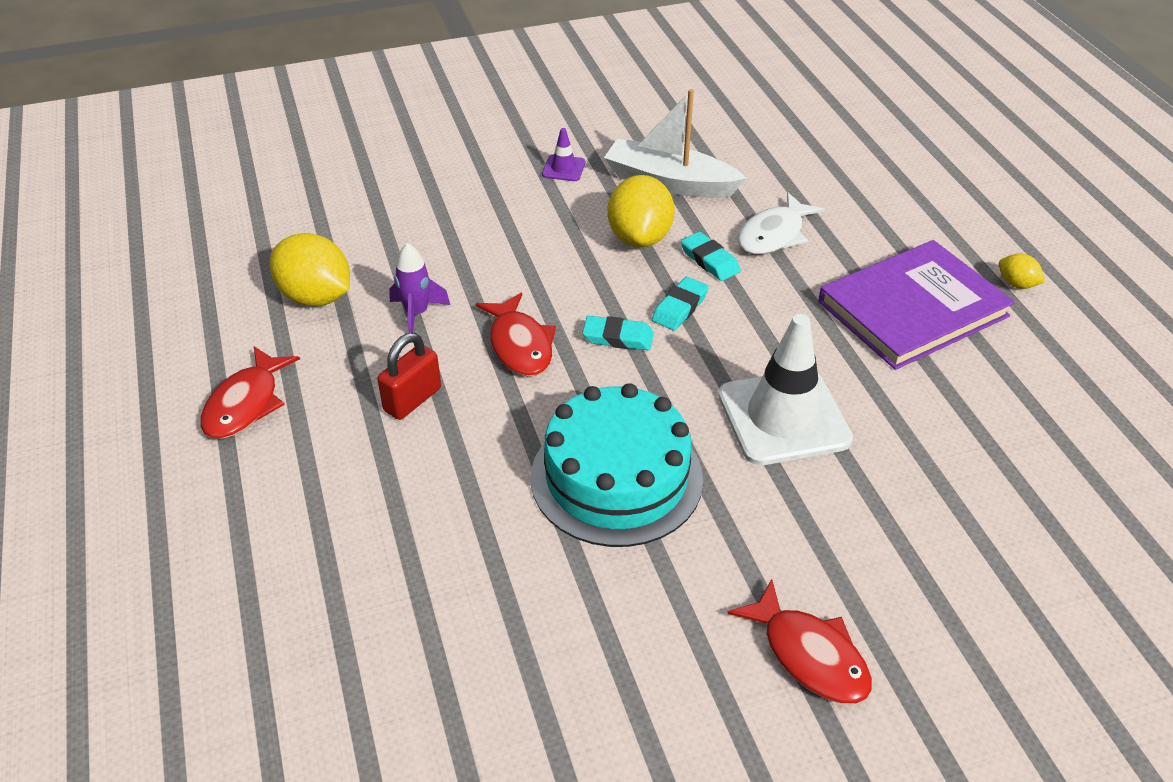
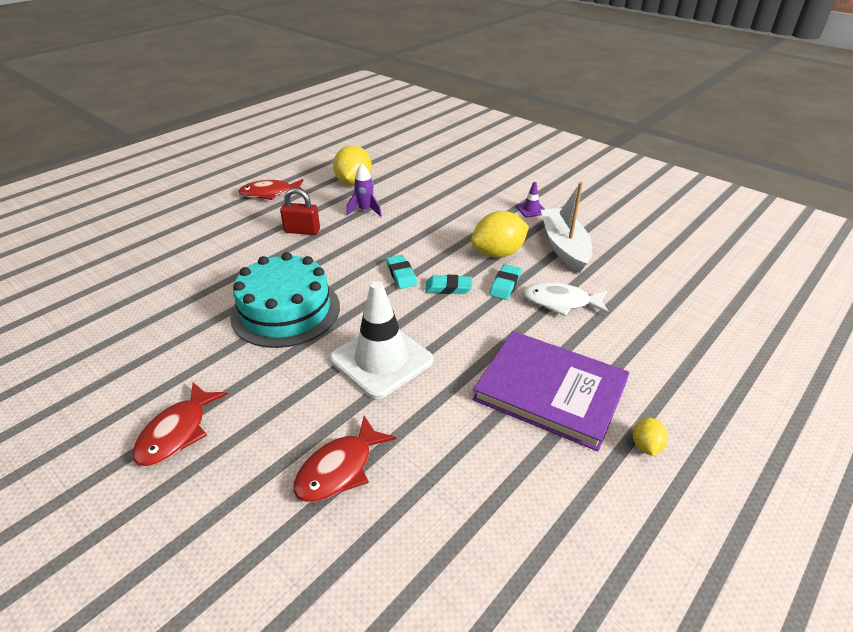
camera: 60 degrees right, 5 degrees down
red fish [476,293,556,376] -> red fish moved to [293,416,396,502]

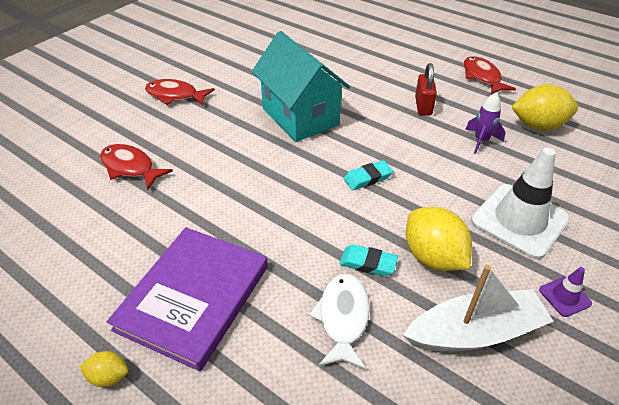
camera: 85 degrees right, 5 degrees up
turquoise cake [230,252,340,348] -> turquoise house [251,31,350,142]
white traffic cone [330,281,433,399] -> white traffic cone moved to [471,147,570,259]
turquoise eraser [425,275,472,294] -> none

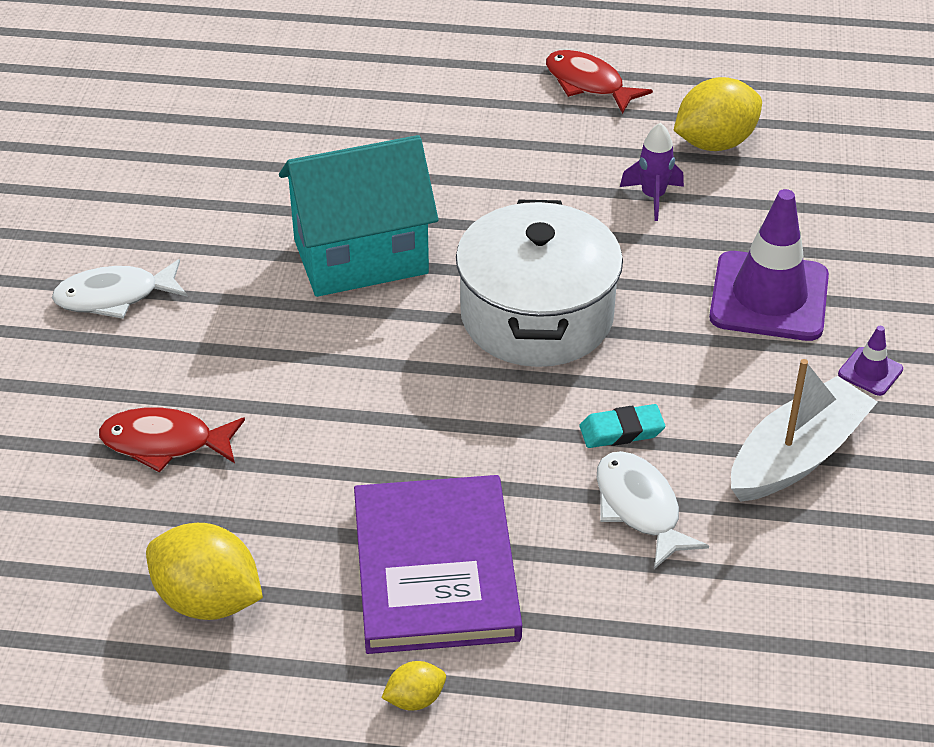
camera: 30 degrees left, 0 degrees up
red fish [145,79,215,105] -> white fish [52,259,187,319]
turquoise house [251,31,350,142] -> turquoise house turned 45 degrees counterclockwise [279,135,438,297]
turquoise eraser [344,160,393,190] -> white pot [456,200,623,367]
yellow lemon [406,207,472,271] -> yellow lemon moved to [146,523,263,620]
red padlock [415,63,437,116] -> none
white traffic cone [471,147,570,259] -> purple traffic cone [709,189,829,341]

